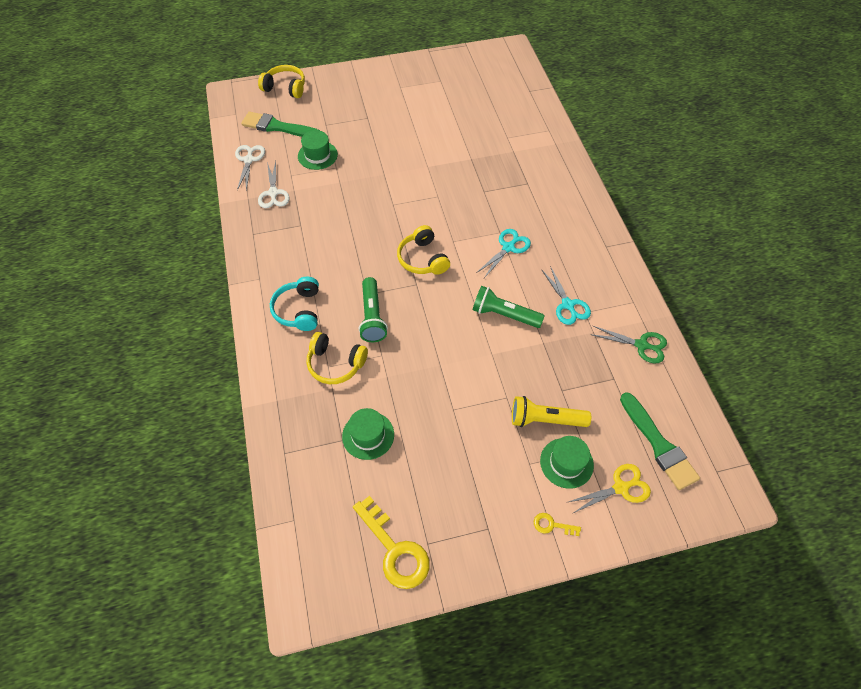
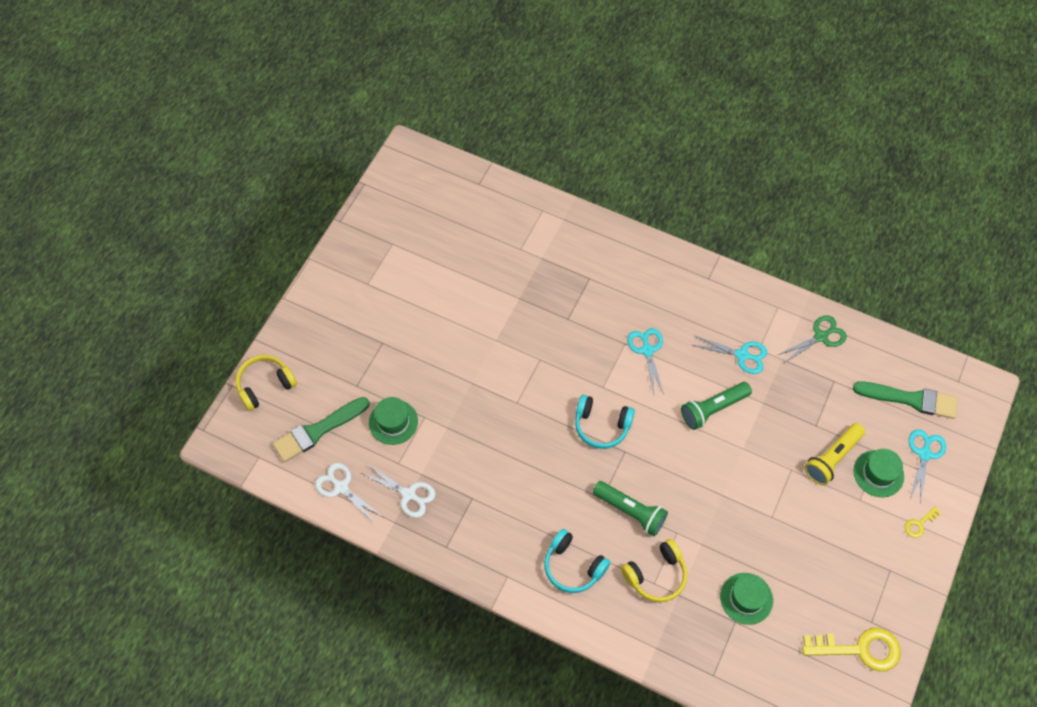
camera: 50 degrees left, 5 degrees up
yellow headphones [397,225,450,275] -> turquoise headphones [575,395,635,449]
yellow scissors [569,464,651,513] -> turquoise scissors [909,429,946,500]

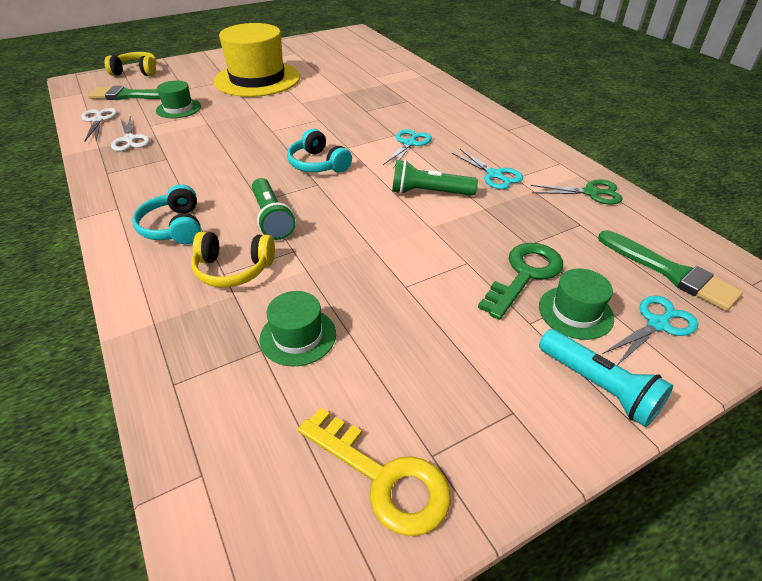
camera: 35 degrees right, 20 degrees down
yellow flashlight [804,423,865,485] -> green key [478,243,563,320]
yellow key [905,506,941,538] -> turquoise flashlight [539,329,673,427]
none -> yellow hat [214,23,300,97]

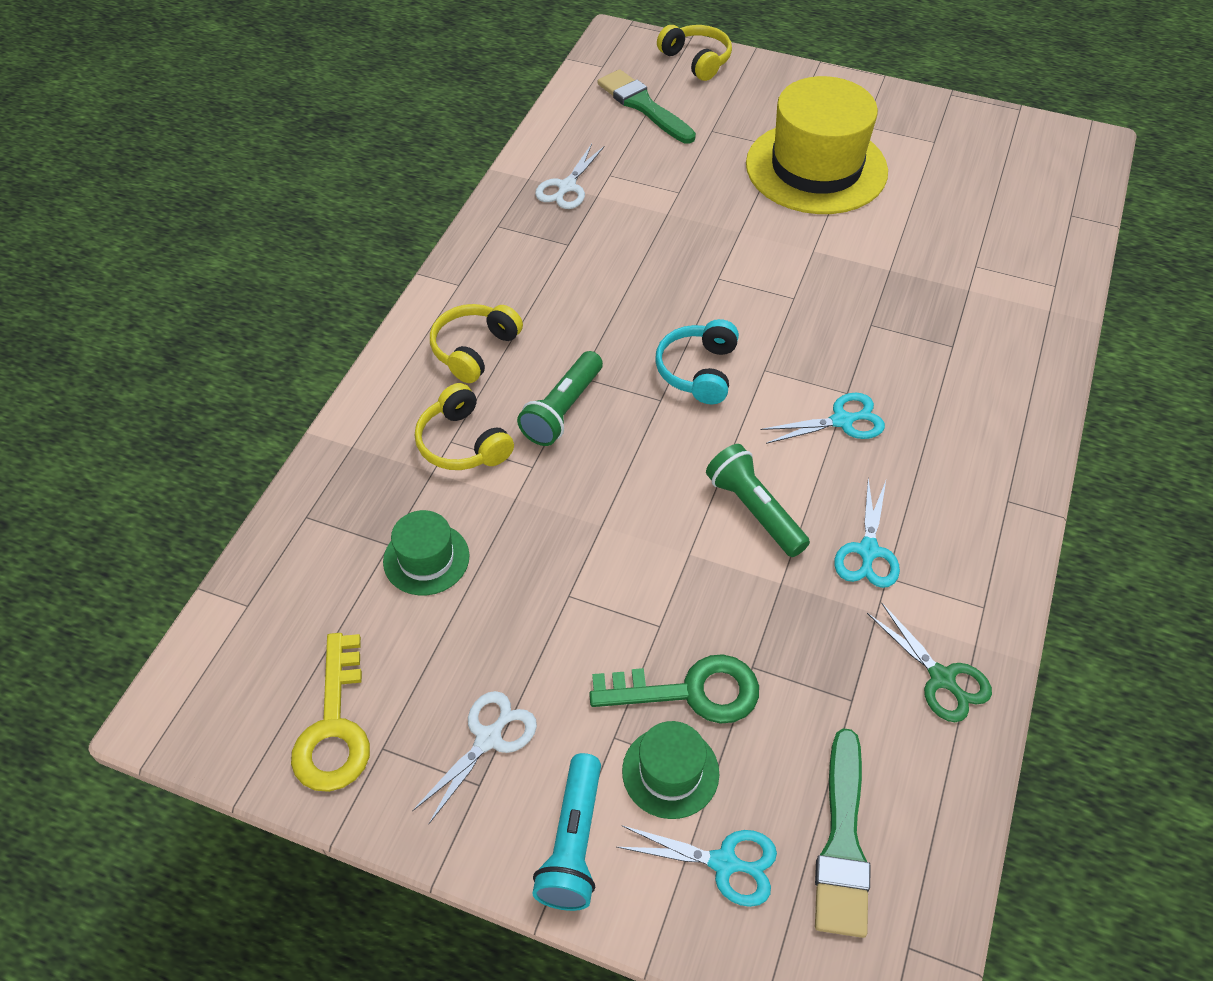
camera: 50 degrees right, 10 degrees up
white scissors [81,108,117,142] -> white scissors moved to [412,691,537,824]
turquoise headphones [132,184,201,244] -> yellow headphones [430,304,523,383]
green hat [156,81,201,118] -> none

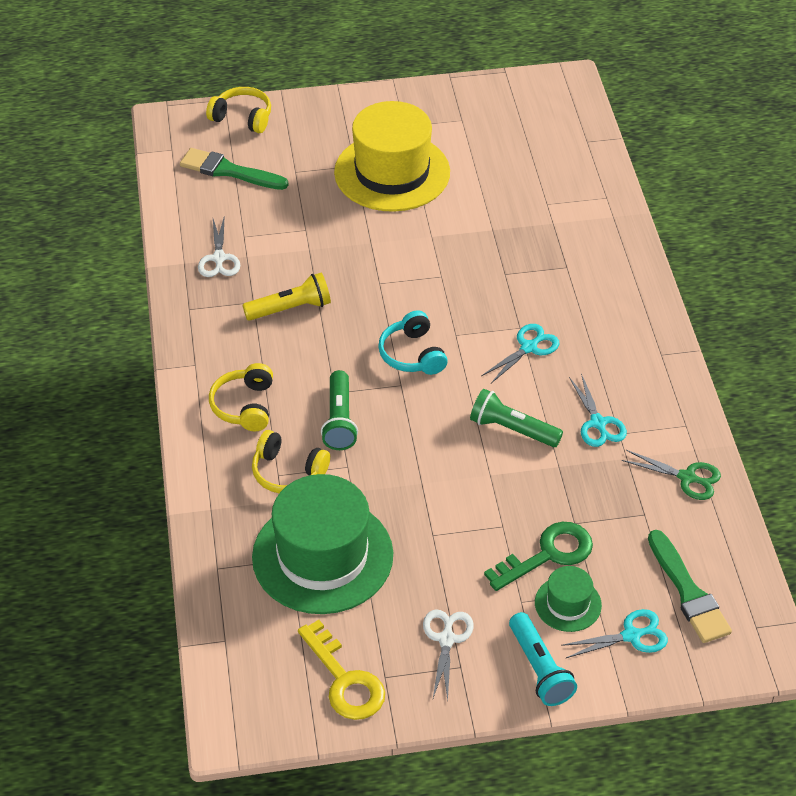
camera: 30 degrees left, 5 degrees down
green hat [383,510,470,595] -> green hat [252,474,393,614], size x2.16
none -> yellow flashlight [243,273,331,321]

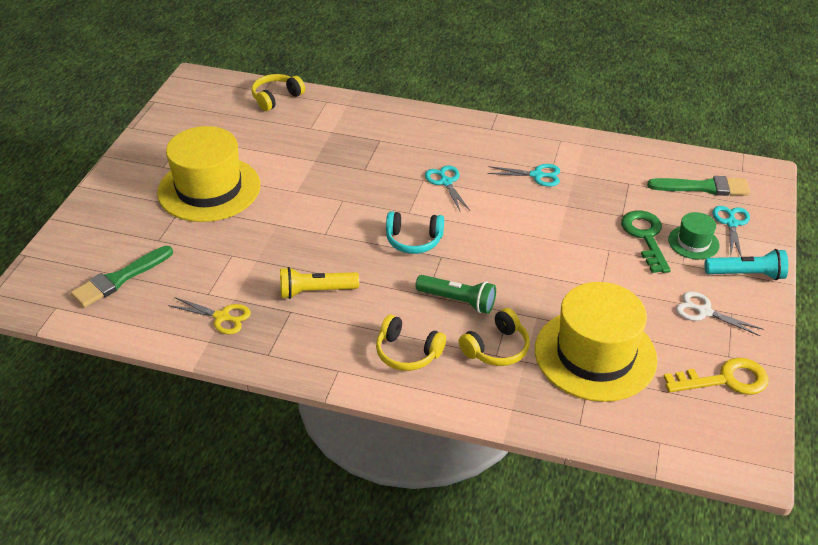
camera: 65 degrees left, 5 degrees down
white scissors [198,216,240,277] -> yellow scissors [168,297,251,334]
yellow headphones [206,87,271,133] -> yellow headphones moved to [252,74,305,111]
yellow flashlight [243,273,331,321] -> yellow flashlight turned 105 degrees counterclockwise [280,267,359,299]
green hat [252,474,393,614] -> yellow hat [535,282,658,402]
green flashlight [470,389,563,447] -> none
green scissors [621,450,721,500] -> none

